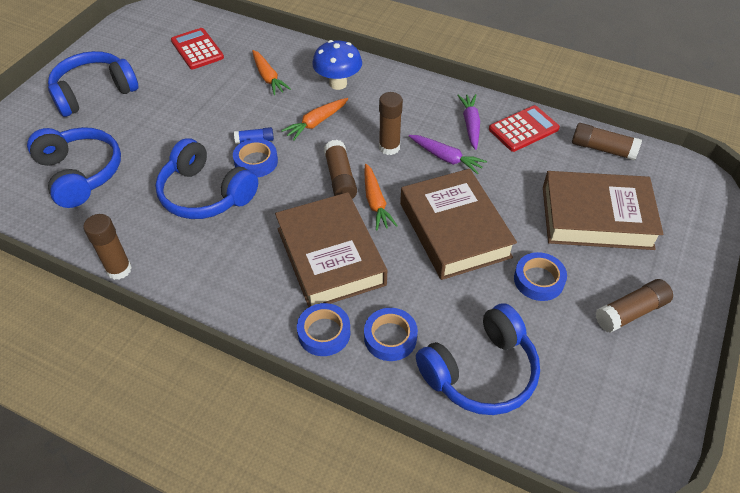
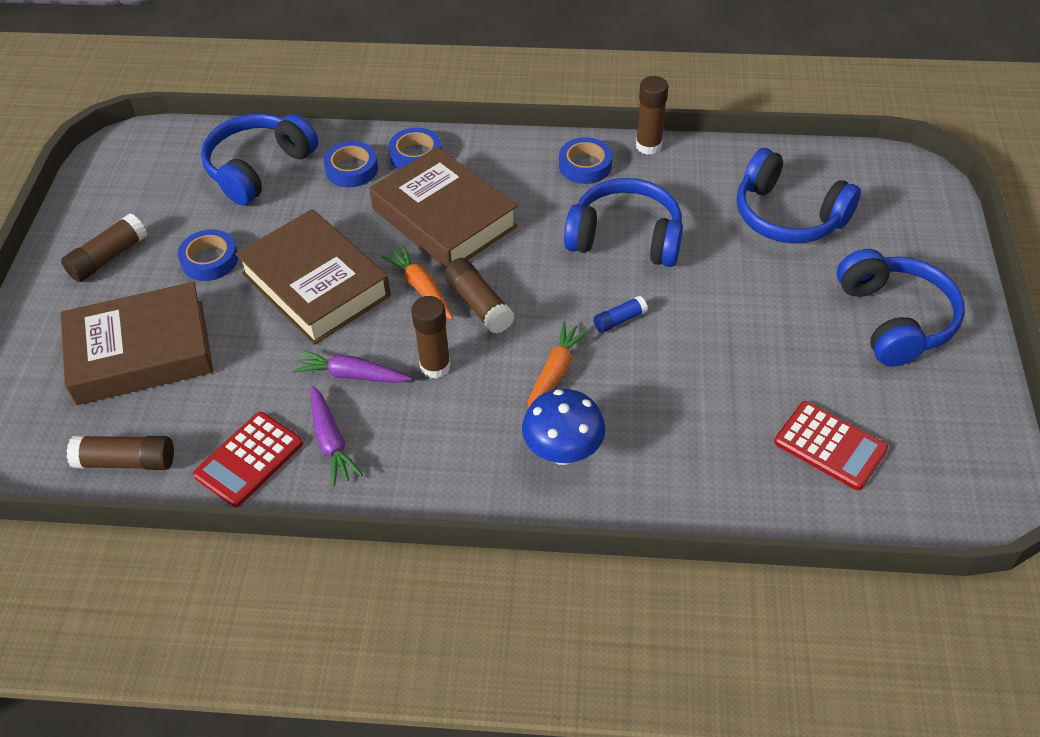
camera: 160 degrees right, 0 degrees up
blue headphones [48,51,138,117] -> blue headphones turned 45 degrees counterclockwise [837,249,965,367]
blue tape [233,138,278,177] -> blue tape moved to [559,137,612,184]
orange carrot [252,50,291,95] -> none

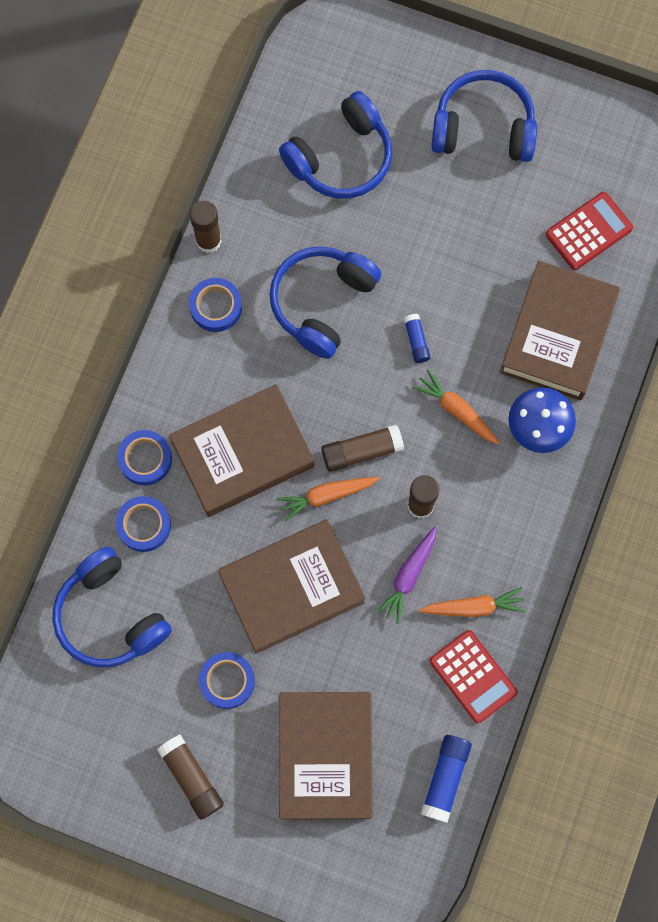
camera: 75 degrees left, 25 degrees up
brown glue stick [67,435,174,470] -> blue glue stick [421,735,472,823]
purple carrot [311,385,363,486] -> orange carrot [419,587,526,617]
none -> brown book [500,261,620,400]

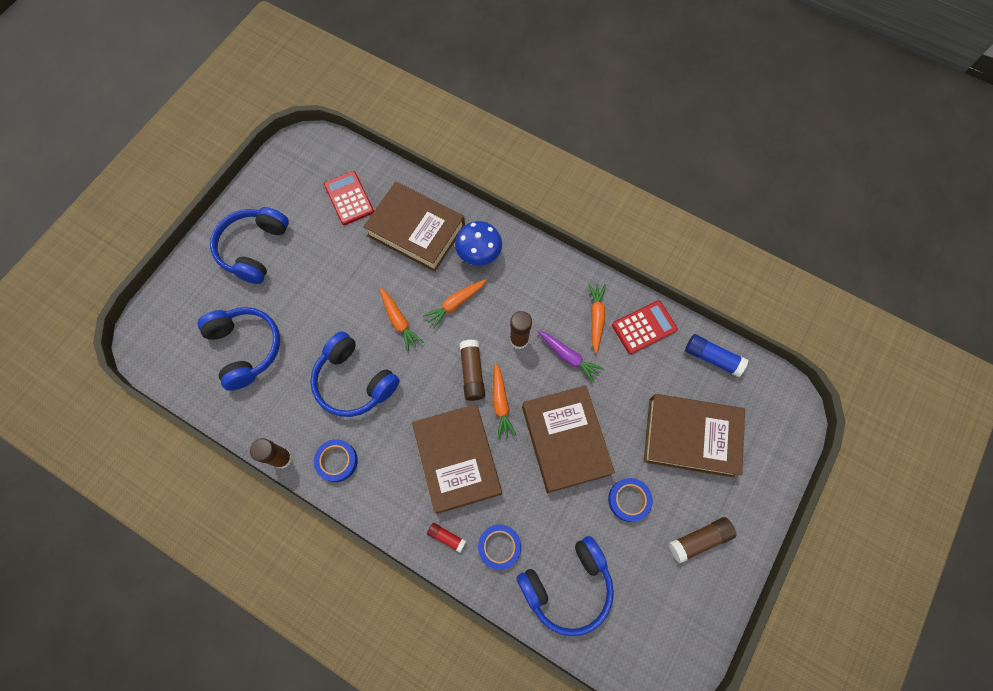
camera: 80 degrees left, 5 degrees down
blue tape [117,430,172,485] -> red glue stick [427,523,466,553]
blue glue stick [404,314,430,363] -> orange carrot [379,287,423,351]

